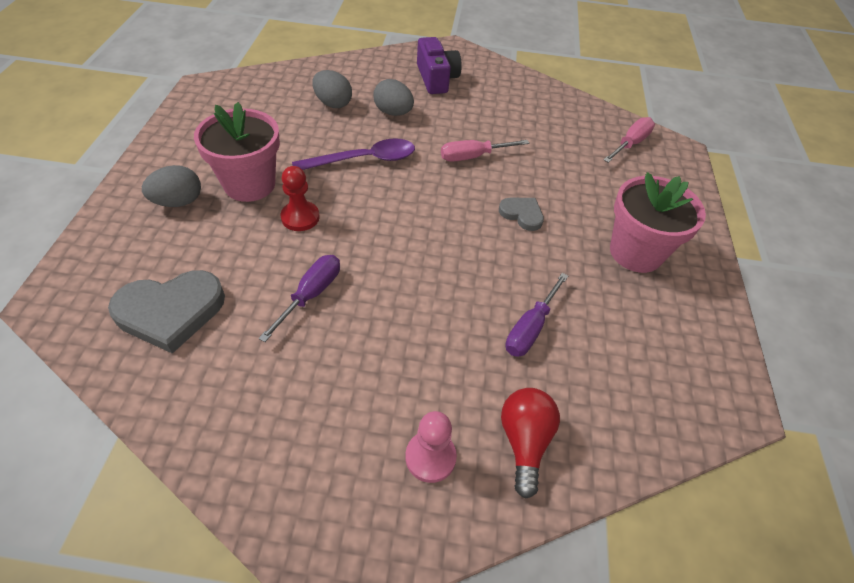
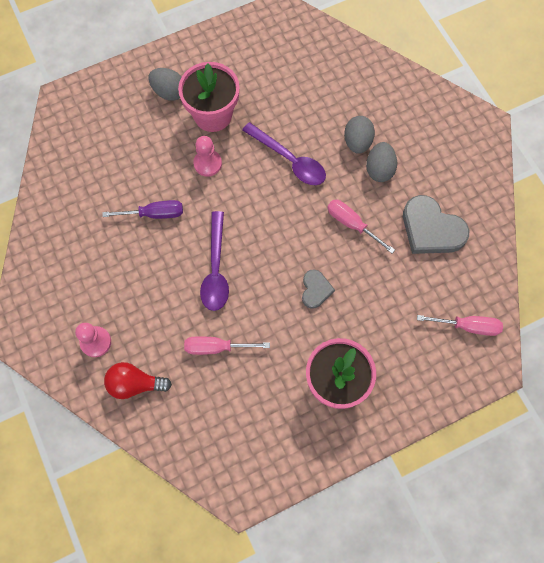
camera: 60 degrees right, 20 degrees up
grey heart [108,270,225,354] -> grey heart moved to [403,195,469,254]
red pawn [281,166,319,231] -> pink pawn [193,136,222,177]
grey egg [312,70,352,108] -> grey egg moved to [366,142,397,182]
purple camera [417,37,462,94] -> none
red light bulb [501,388,560,499] -> red light bulb turned 150 degrees counterclockwise [104,362,172,399]
purple screwdriver [505,273,568,357] -> pink screwdriver [184,336,270,355]
none -> purple spoon [200,211,229,311]

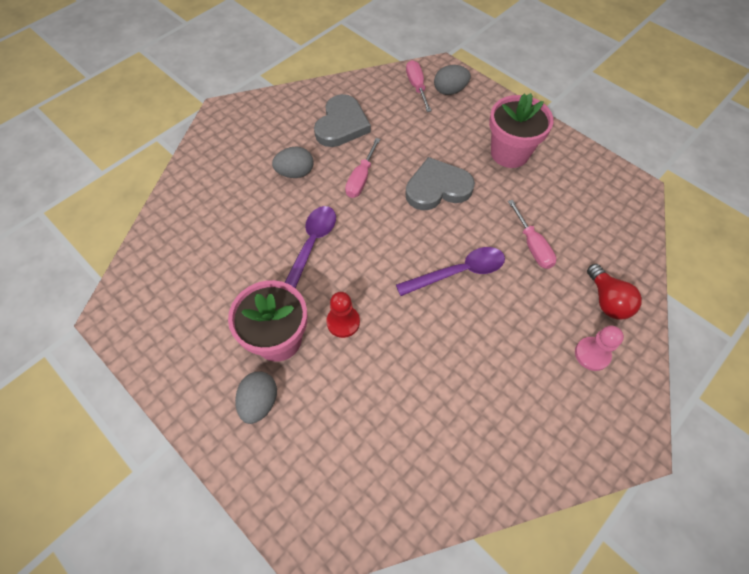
camera: 110 degrees left, 10 degrees down
purple screwdriver [102,200,183,219] -> none
pink pawn [193,136,222,177] -> red pawn [326,292,360,338]
grey heart [302,269,335,309] -> grey heart [405,157,475,210], size x1.84
grey egg [344,116,375,154] -> grey egg moved to [434,65,471,95]

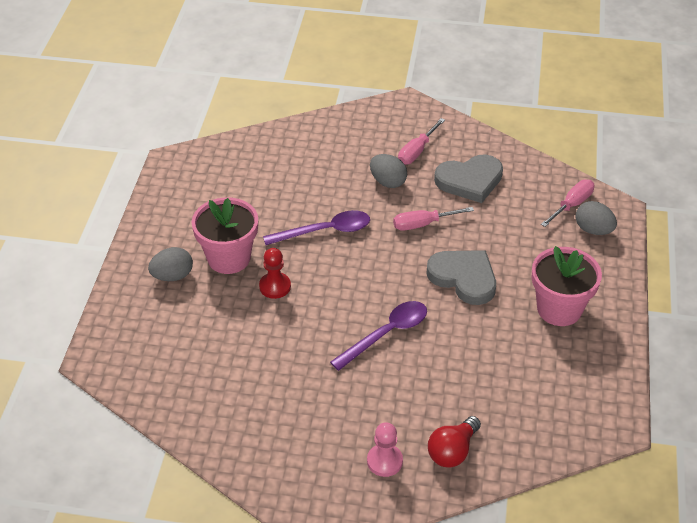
camera: 55 degrees right, 15 degrees down
purple spoon [396,247,505,296] -> purple spoon turned 75 degrees counterclockwise [330,301,427,371]
pink screwdriver [508,200,557,269] -> pink screwdriver moved to [398,118,445,165]

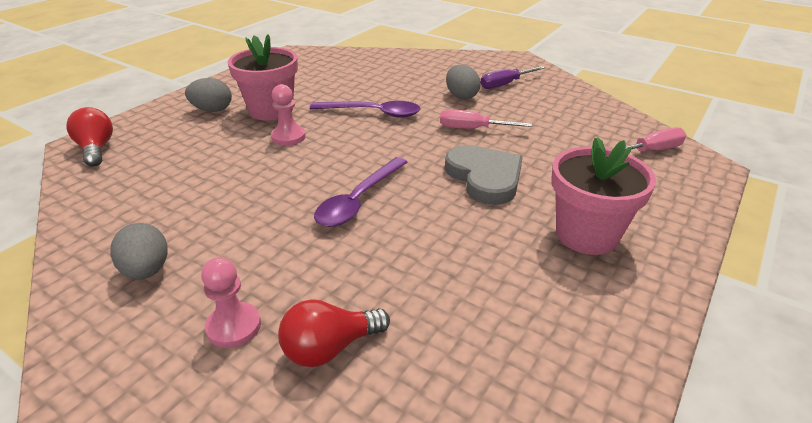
camera: 25 degrees right, 10 degrees down
red pawn [259,248,291,299] -> pink pawn [271,84,306,146]
purple spoon [330,301,427,371] -> purple spoon turned 135 degrees clockwise [314,157,408,227]
pink screwdriver [398,118,445,165] -> purple screwdriver [480,66,545,89]
grey heart [434,155,503,203] -> none
grey egg [576,201,617,235] -> grey egg moved to [111,223,168,280]
none -> red light bulb [67,107,113,167]

